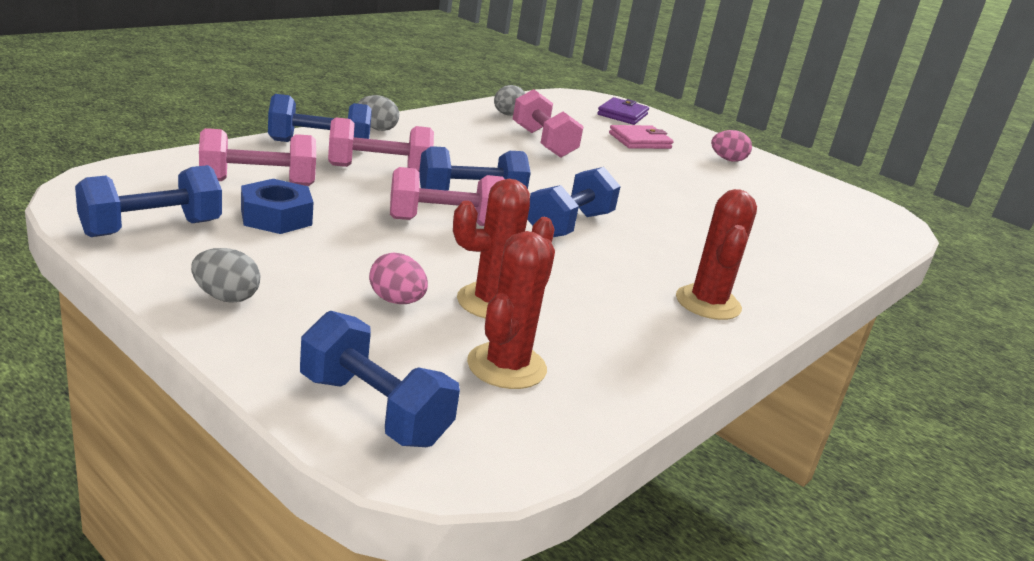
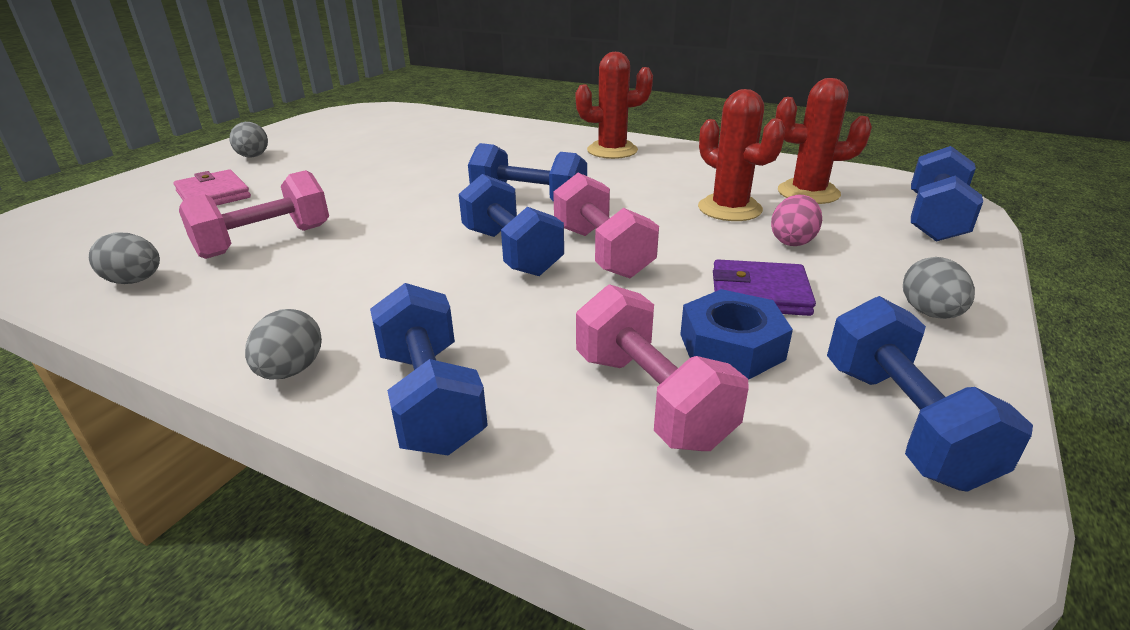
camera: 100 degrees left, 5 degrees up
blue dumbbell [75,165,222,237] -> blue dumbbell turned 45 degrees clockwise [827,296,1033,492]
pink dumbbell [328,117,434,172] -> none
purple wallet [597,97,649,125] -> purple wallet moved to [713,259,816,316]
pink egg [711,130,752,162] -> grey egg [230,122,268,158]

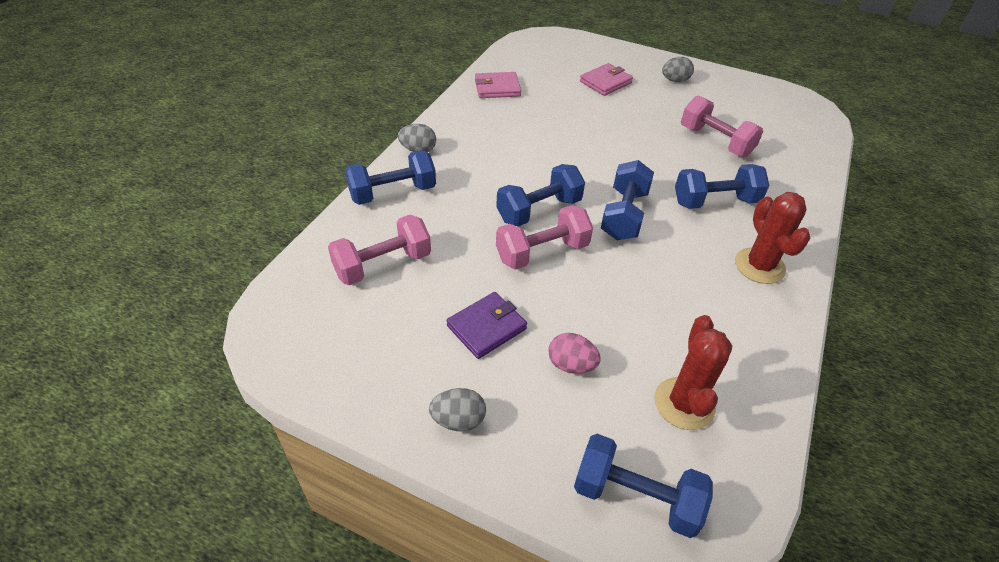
camera: 85 degrees right, 15 degrees up
grey egg [89,233,160,284] -> pink wallet [475,72,521,98]
pink dumbbell [179,170,329,259] -> pink dumbbell moved to [681,96,763,157]
blue nut [680,289,793,380] -> none
red cactus [698,89,785,221] -> none
purple wallet [713,259,816,316] -> purple wallet turned 45 degrees clockwise [447,292,527,359]
blue dumbbell [827,296,1033,492] -> blue dumbbell moved to [675,164,769,209]

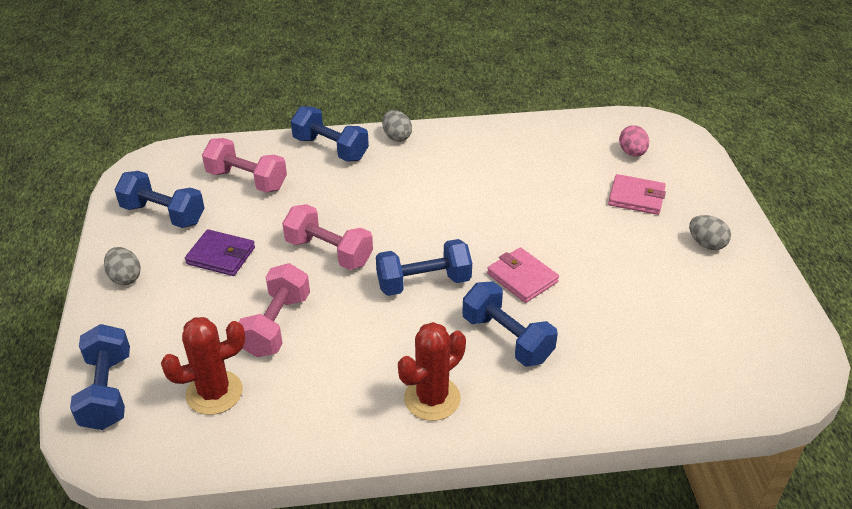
camera: 60 degrees right, 5 degrees down
pink wallet [475,72,521,98] -> pink wallet moved to [487,247,559,303]
blue dumbbell [496,164,585,227] -> blue dumbbell moved to [114,171,205,228]
pink egg [548,333,601,374] -> pink egg moved to [619,125,649,156]
pink dumbbell [681,96,763,157] -> pink dumbbell moved to [239,263,310,357]

